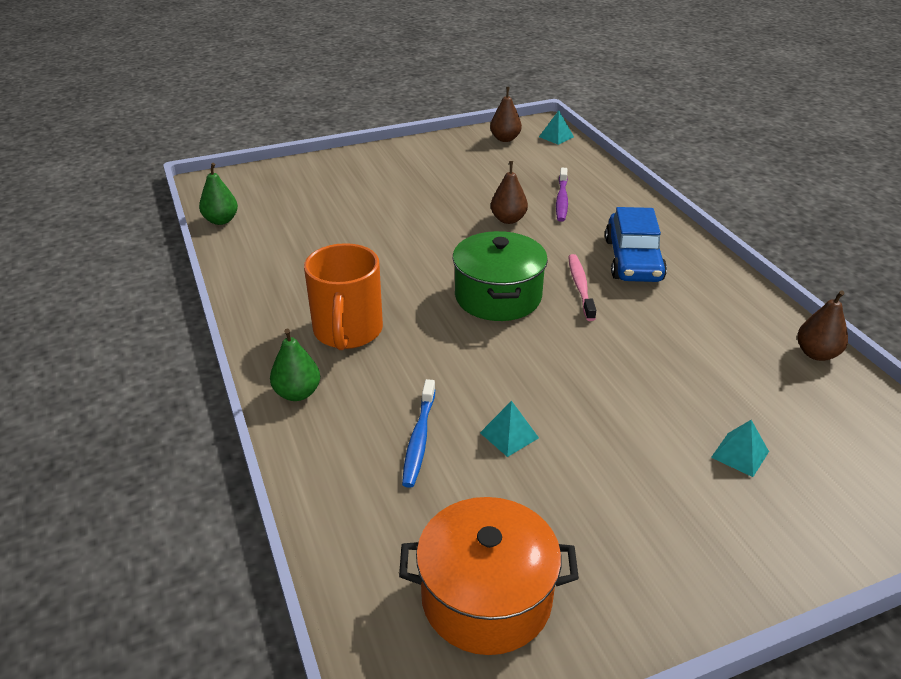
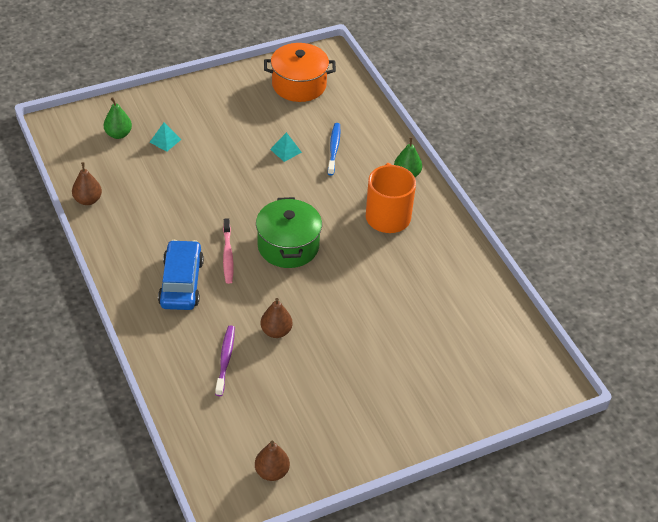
camera: 175 degrees right, 10 degrees up
green pear [199,163,238,225] -> green pear moved to [104,97,132,139]
turquoise pyramid [539,110,574,145] -> none

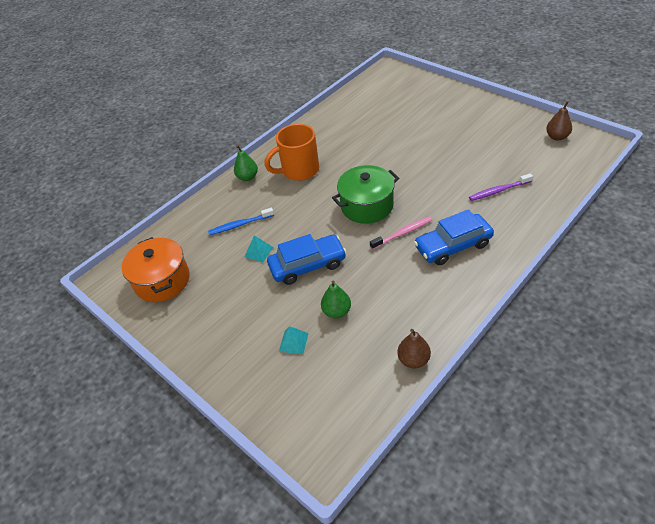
camera: 105 degrees left, 0 degrees up
green pear [104,97,132,139] -> green pear moved to [321,280,351,318]
brown pear [261,298,292,338] -> none
none -> blue car [267,234,346,285]

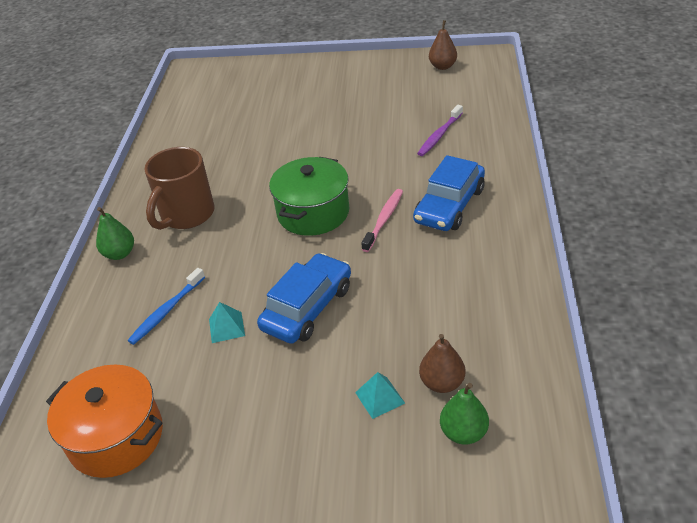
camera: 40 degrees left, 5 degrees down
orange mug [264,124,319,181] -> brown mug [144,147,214,230]
green pear [321,280,351,318] -> green pear moved to [440,383,489,445]
brown pear [397,329,431,368] -> brown pear moved to [419,334,465,393]

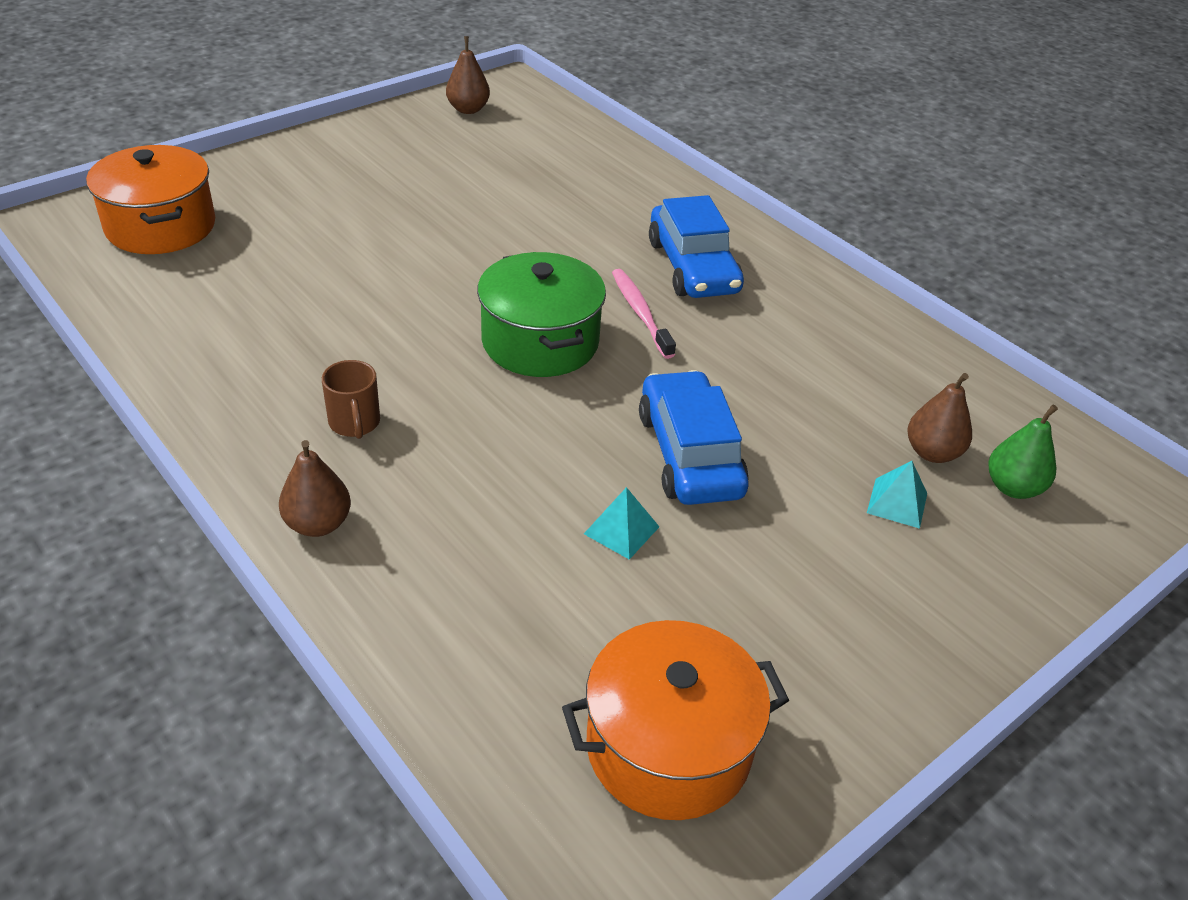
camera: 50 degrees left, 0 degrees up
green pear [96,207,134,260] -> brown pear [279,440,351,537]
blue toothbrush [128,268,205,345] -> none
brown mug [144,147,214,230] -> brown mug [322,360,380,439], size x0.52
purple toothbrush [417,105,463,156] -> none
none -> orange pot [86,145,215,254]

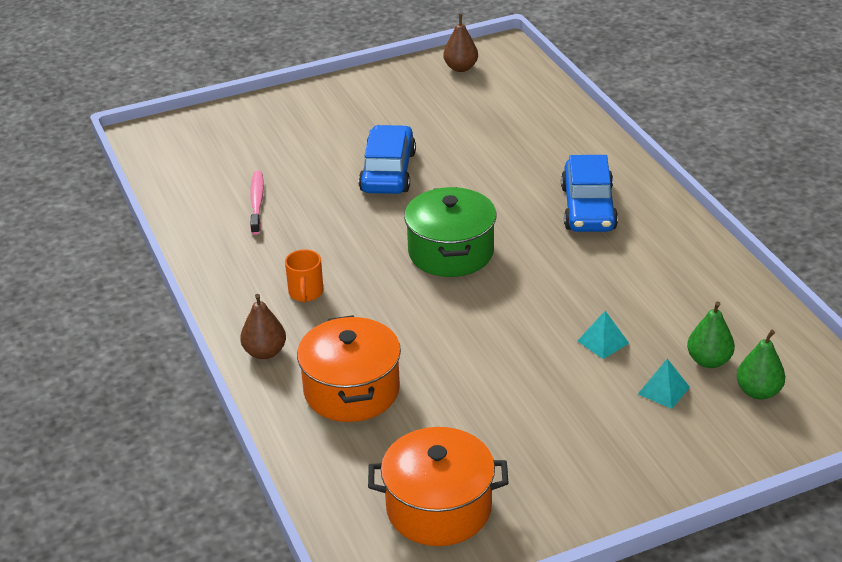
camera: 20 degrees right, 5 degrees down
orange pot [86,145,215,254] -> orange pot moved to [297,315,401,422]
brown mug [322,360,380,439] -> orange mug [285,249,324,303]
turquoise pyramid [584,487,659,560] -> turquoise pyramid moved to [578,311,629,359]
pink toothbrush [612,269,676,359] -> pink toothbrush moved to [250,171,264,235]
blue car [639,370,749,505] -> blue car moved to [358,125,416,194]
brown pear [908,373,972,463] -> green pear [687,301,735,368]

